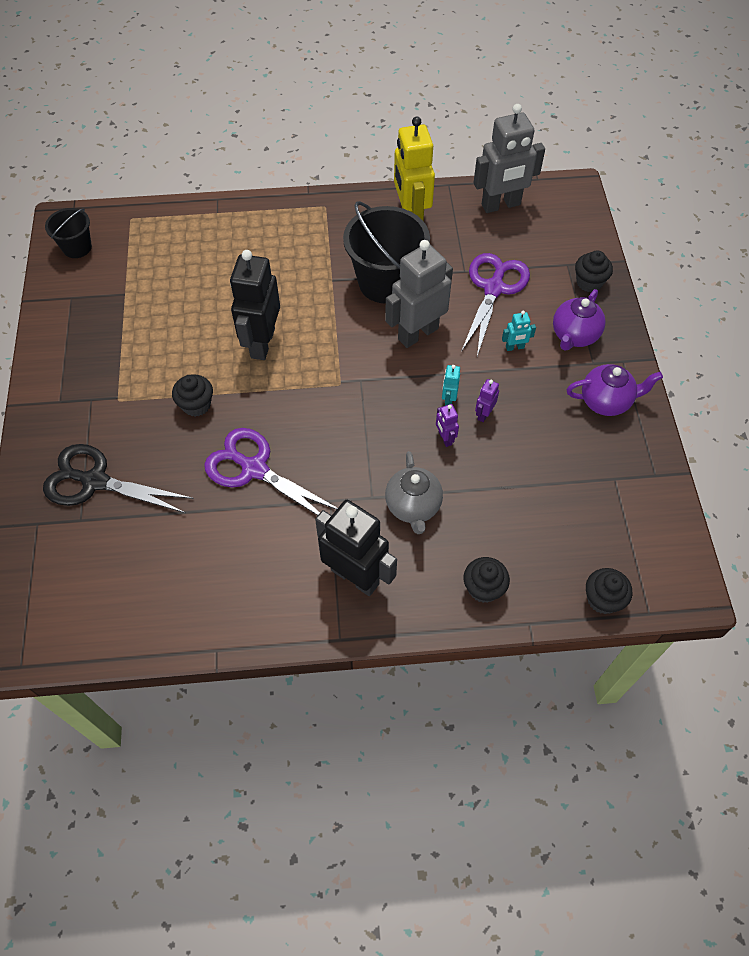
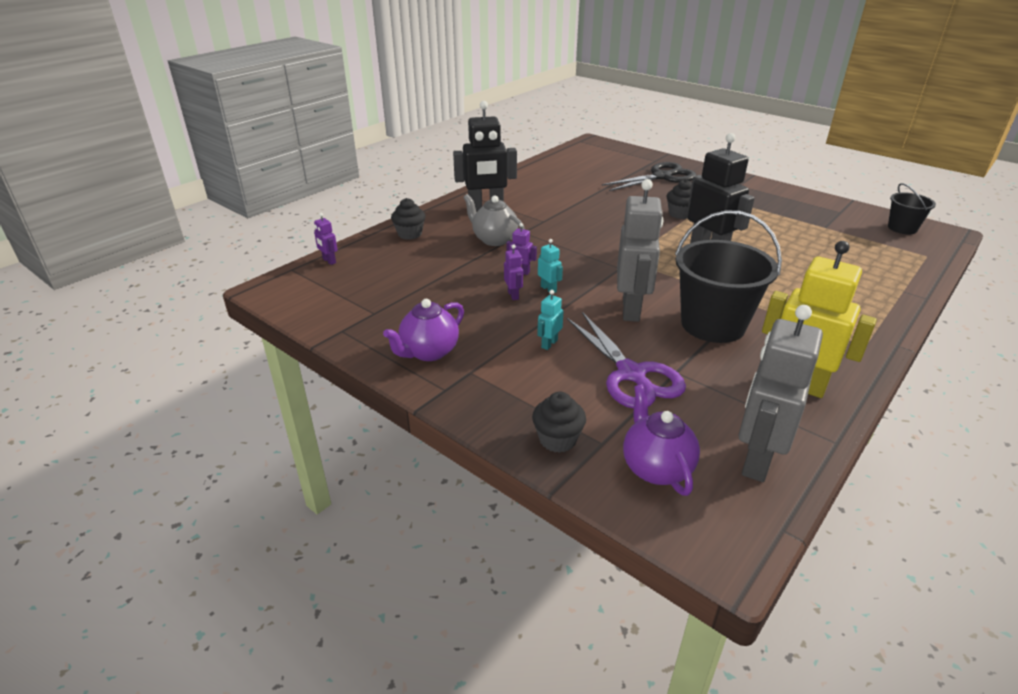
camera: 135 degrees right, 25 degrees down
purple scissors [204,428,337,515] -> none
purple teapot [553,289,606,351] -> purple teapot moved to [623,384,700,496]
black cupcake [586,568,632,614] -> purple robot [314,213,338,265]

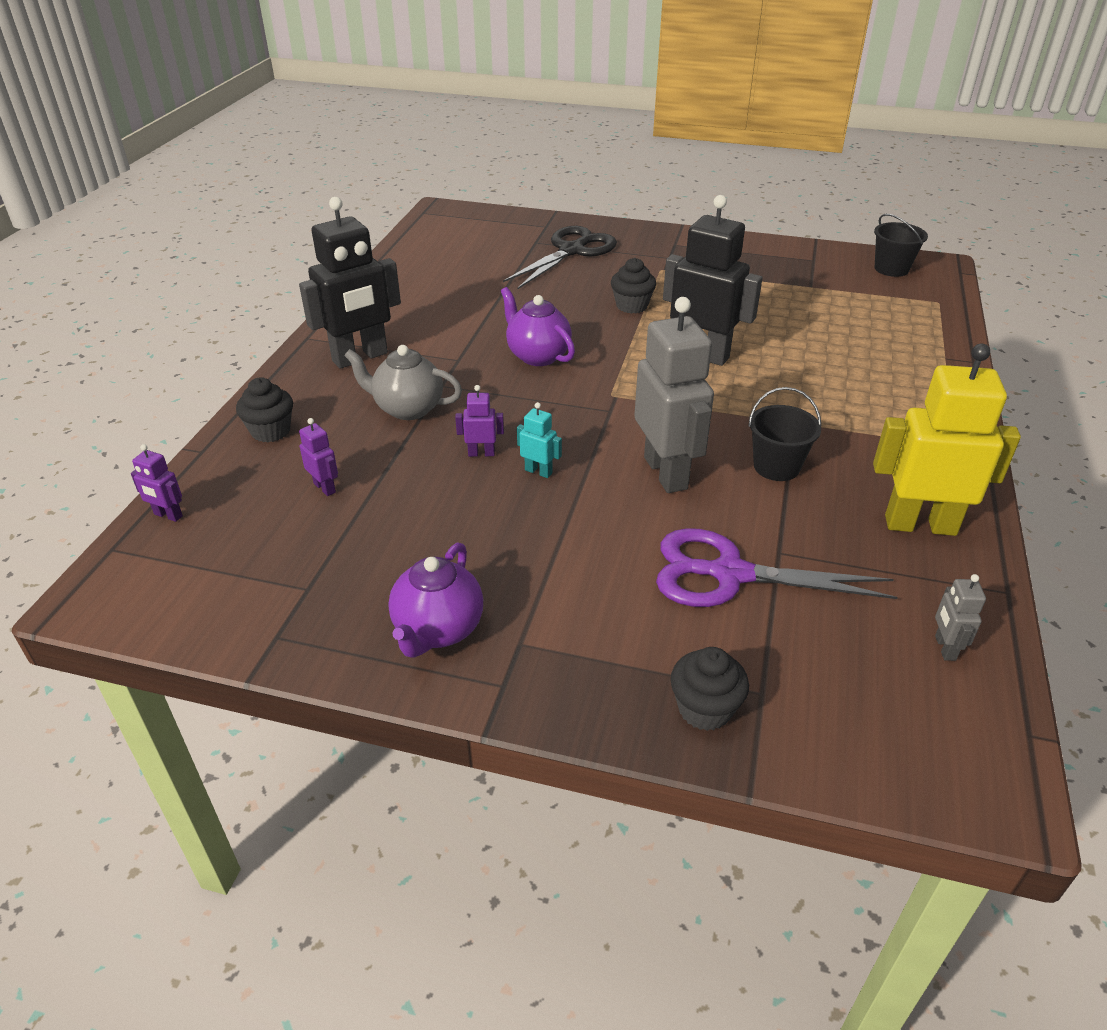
camera: 25 degrees left, 5 degrees up
purple robot [504,244,523,300] -> purple robot moved to [299,418,338,496]
turquoise robot [537,290,564,350] -> none
purple scissors [567,312,686,409] -> purple scissors turned 150 degrees clockwise [656,528,898,607]
purple teapot [623,384,700,496] -> purple teapot moved to [501,287,575,366]
black bucket [675,210,782,343] -> black bucket [748,387,821,481], size x0.54
grey robot [739,305,823,482] -> grey robot [935,574,986,661], size x0.43

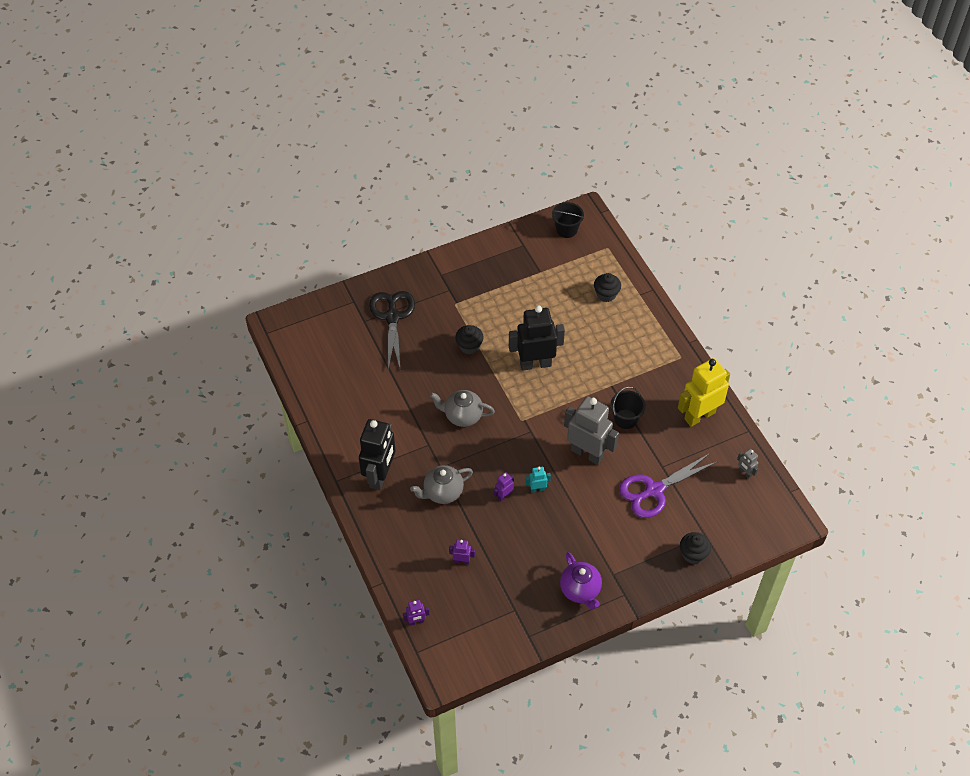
camera: 40 degrees left, 15 degrees up
black cupcake [236,377,293,442] -> black cupcake moved to [594,273,621,302]
purple teapot [501,287,575,366] -> grey teapot [430,390,495,427]

